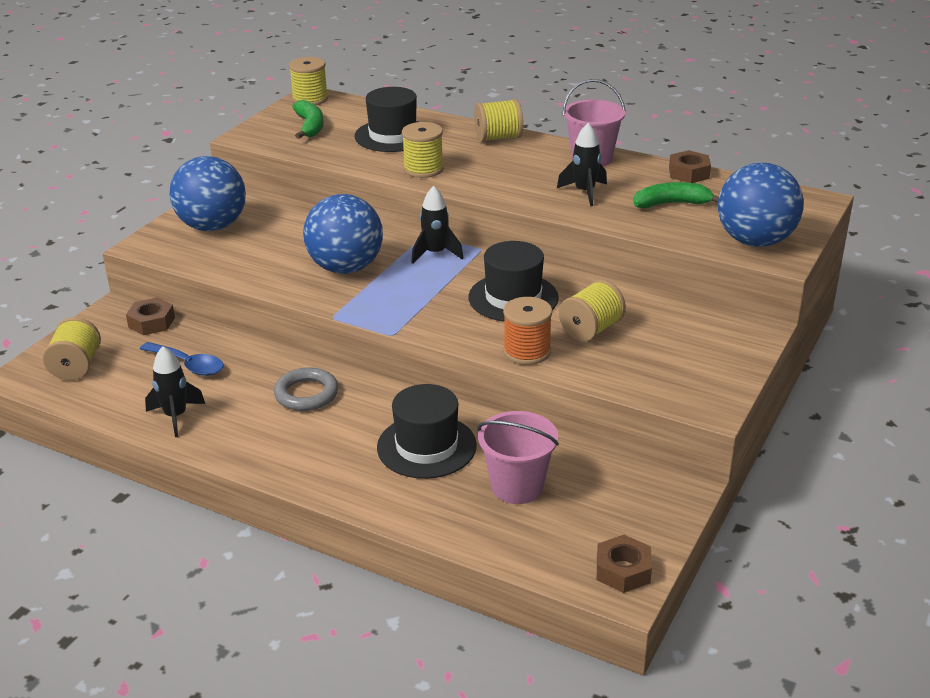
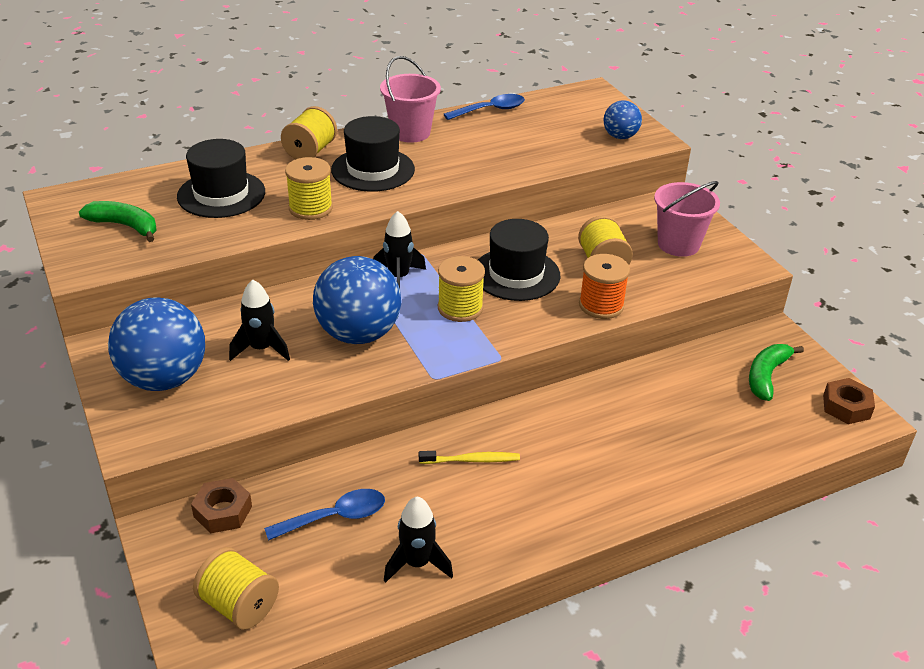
camera: 55 degrees left, 5 degrees up
grey ring [274,368,338,411] -> yellow toothbrush [419,451,520,464]
yellow spool [289,57,328,105] -> yellow spool moved to [438,256,485,322]
black hat [377,384,477,479] -> black hat moved to [331,116,415,192]
pink bucket [477,411,559,504] -> pink bucket moved to [654,181,720,257]
black rocket [557,123,607,206] -> black rocket moved to [229,280,290,361]
green banana [633,182,719,208] -> green banana moved to [749,344,804,401]
brown nut [669,150,711,183] -> blue spoon [443,94,525,120]
blue ball [718,163,804,247] -> blue ball [604,100,642,139], size x0.53

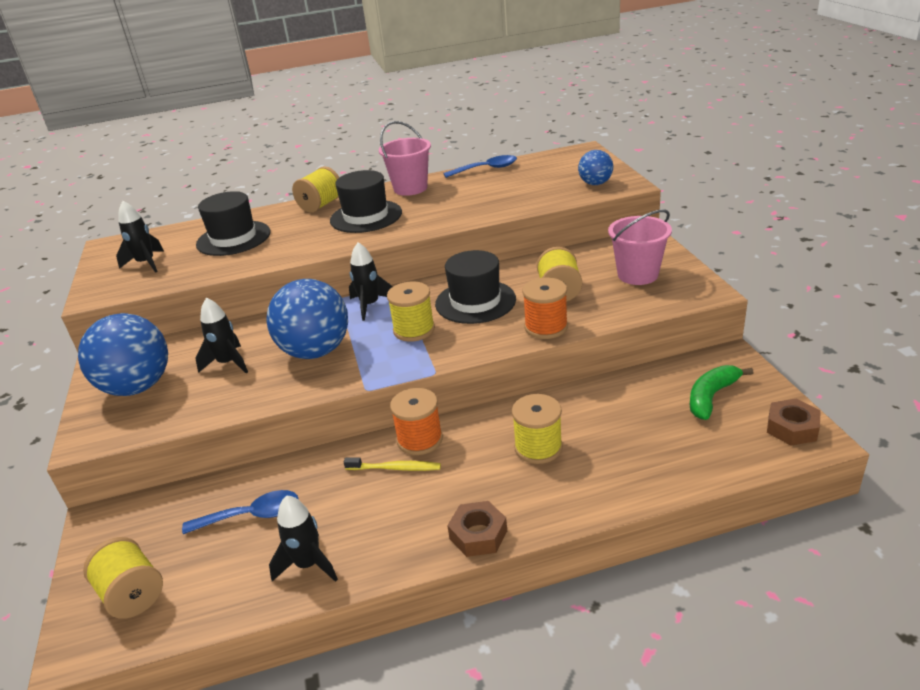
camera: 15 degrees right, 5 degrees down
green banana [79,201,156,242] -> black rocket [116,201,164,273]
brown nut [191,478,252,533] -> brown nut moved to [447,501,507,557]
yellow spool [285,157,333,220] -> yellow spool moved to [512,394,563,464]
none -> orange spool [390,388,443,455]

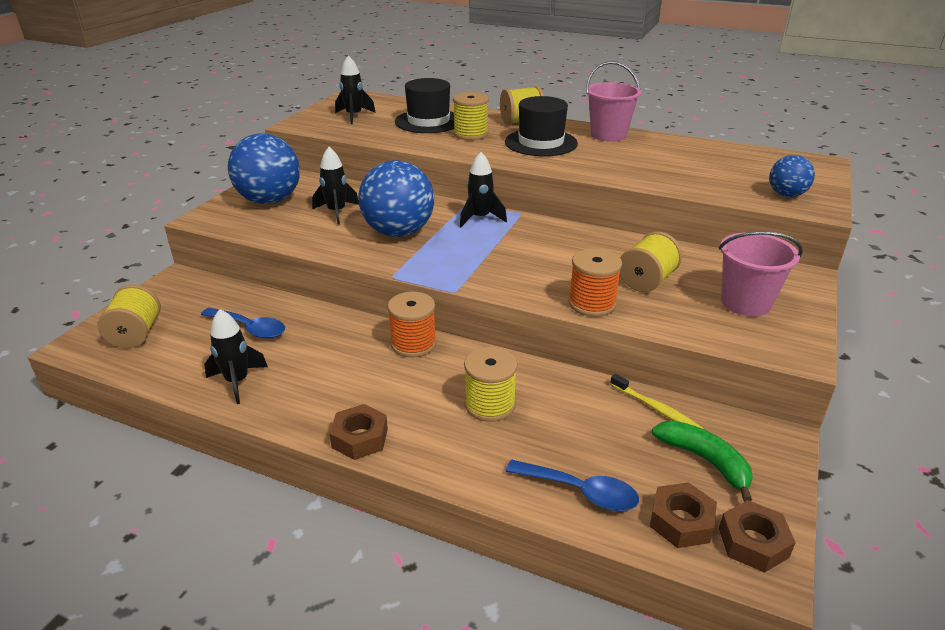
camera: 35 degrees right, 0 degrees up
yellow toothbrush [344,457,441,471] -> yellow toothbrush moved to [610,374,703,429]
yellow spool [387,281,435,342] -> yellow spool moved to [453,92,489,140]
black hat [435,250,516,324] -> none
blue spoon [443,155,517,178] -> blue spoon moved to [505,459,639,511]
green banana [690,365,753,420] -> green banana turned 60 degrees clockwise [652,421,753,502]
none -> brown nut [650,482,717,548]

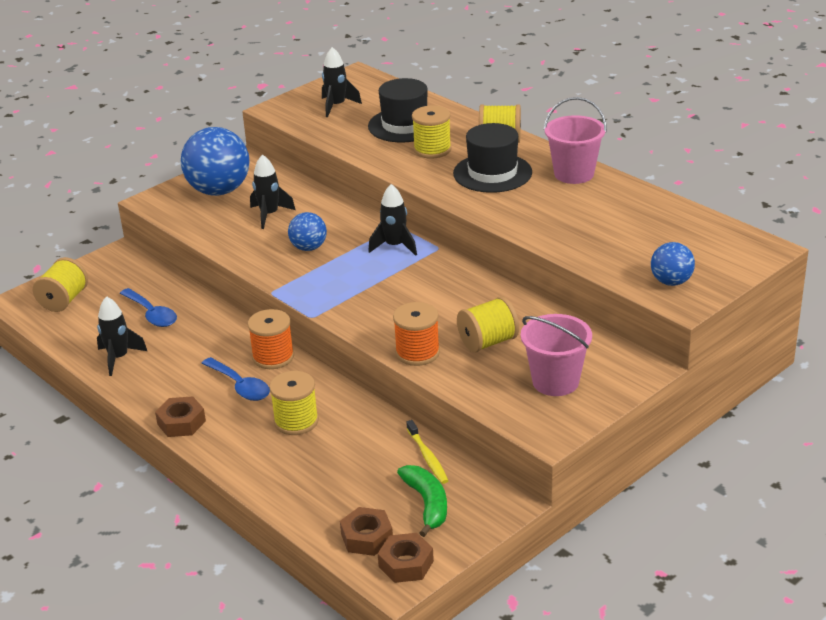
camera: 25 degrees right, 0 degrees up
blue ball [358,160,434,237] -> blue ball [288,212,327,251], size x0.53
blue spoon [505,459,639,511] -> blue spoon moved to [201,357,270,401]

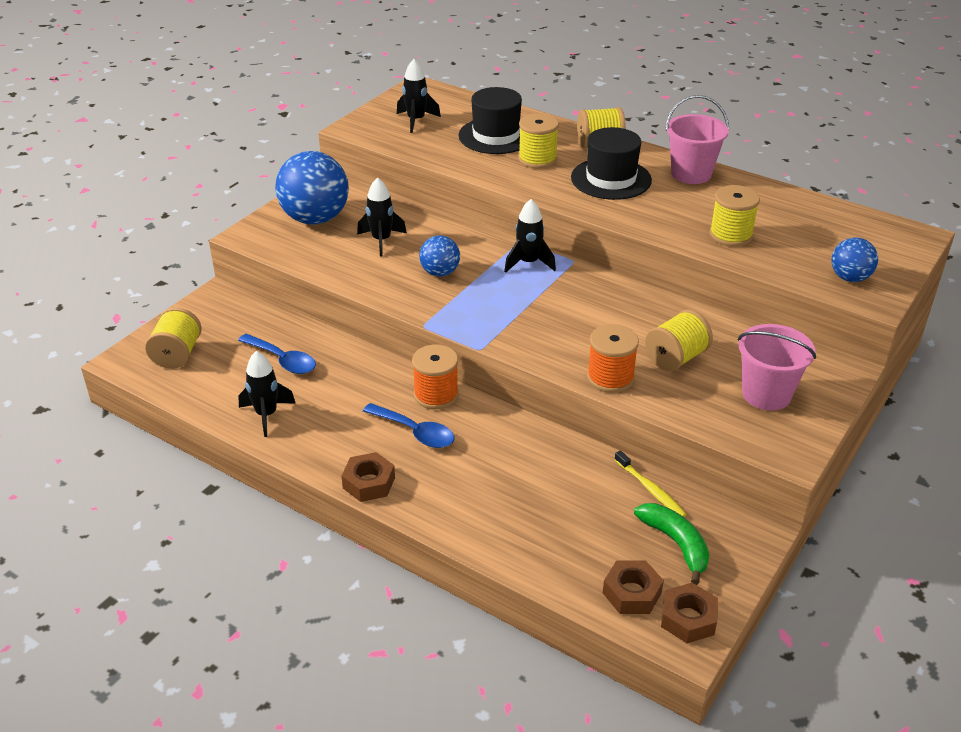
camera: 15 degrees left, 5 degrees up
yellow spool [269,371,319,435] -> yellow spool moved to [709,185,760,247]

